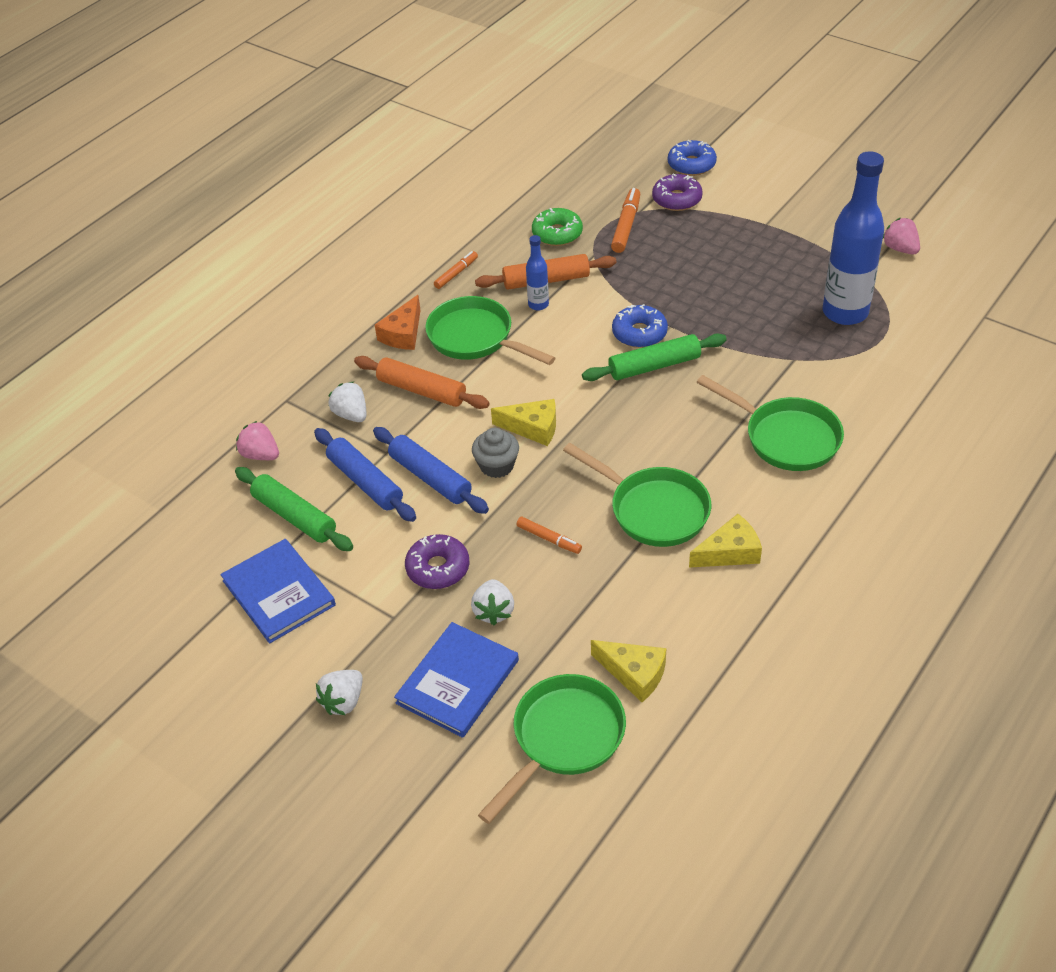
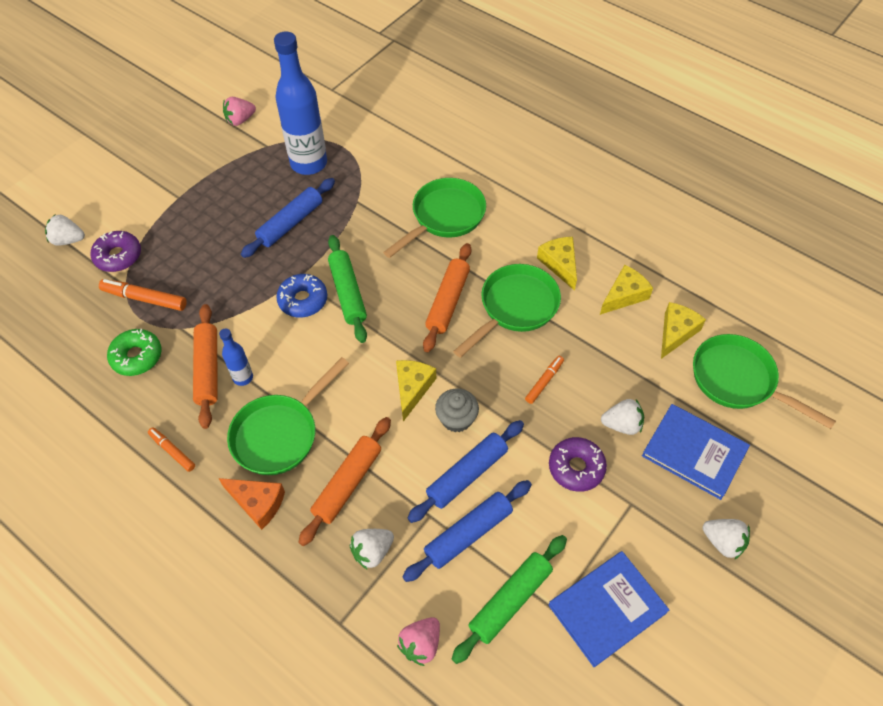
camera: 90 degrees left, 10 degrees up
blue donut [668,140,717,176] -> white strawberry [45,215,85,246]
none -> blue rolling pin [241,178,335,258]
none -> orange rolling pin [423,243,471,352]
none -> yellow cheese [600,265,653,315]

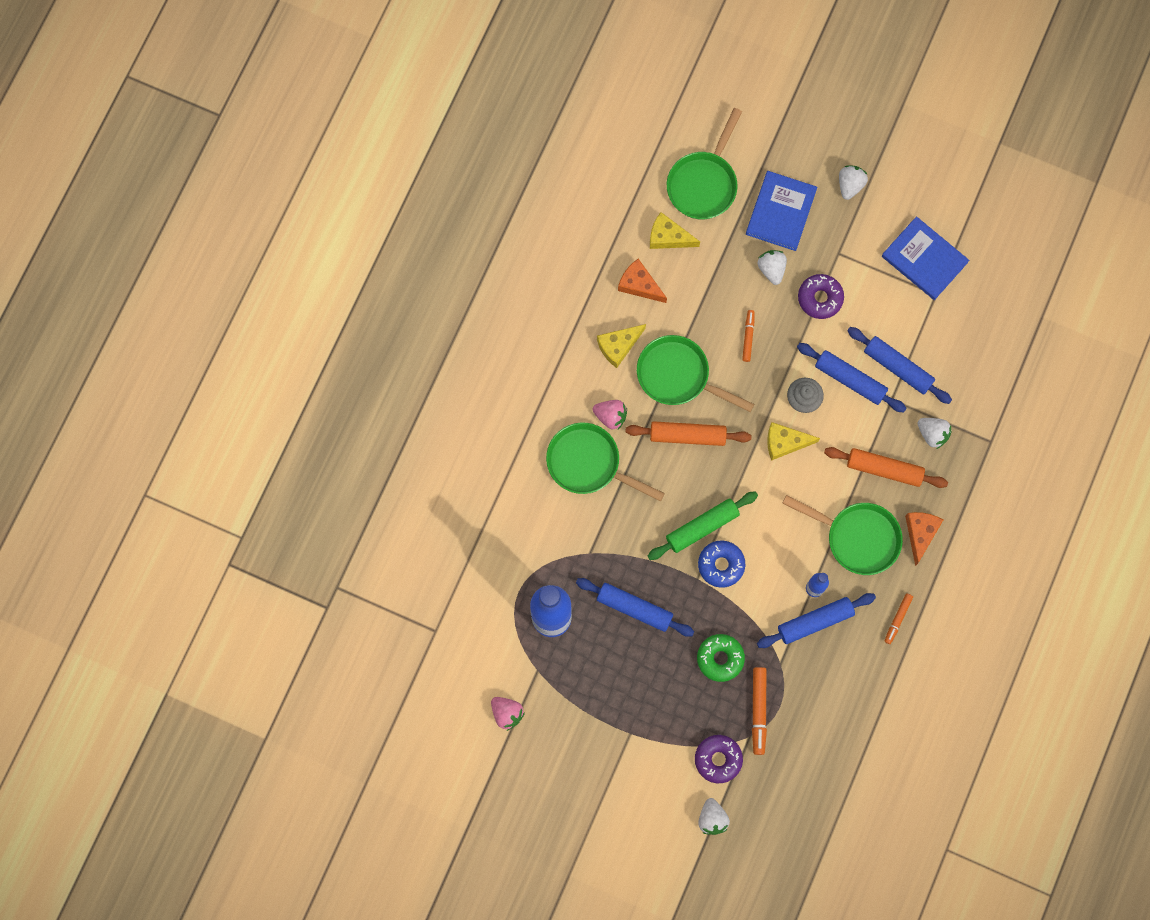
camera: 105 degrees left, 20 degrees up
green donut [107,329,162,376] -> green donut moved to [697,634,745,682]
orange rolling pin [193,304,218,429] -> blue rolling pin [757,593,876,648]
pink strawberry [397,617,440,666] -> pink strawberry moved to [593,400,627,429]
green rolling pin [452,535,567,664] -> none
orange marker [525,356,564,404] -> orange marker turned 75 degrees clockwise [742,310,755,362]
yellow cheese [600,265,653,315] -> orange cheese [618,259,667,303]

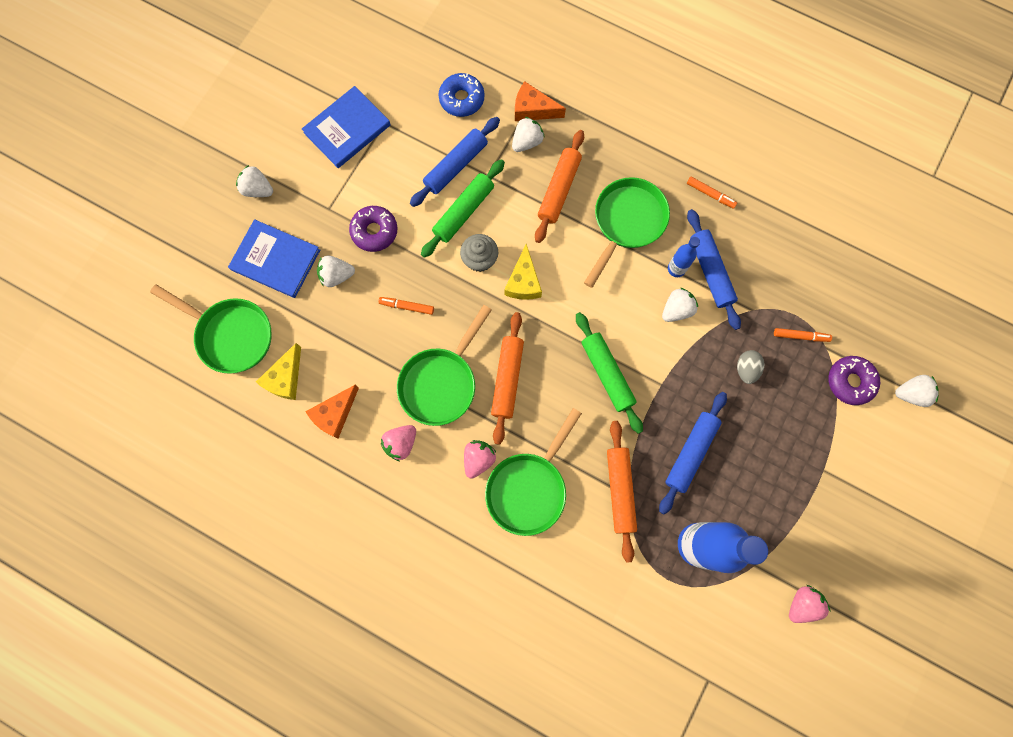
camera: 85 degrees left, 0 degrees up
yellow cheese [597,324,646,368] -> pink strawberry [381,425,416,461]
green donut [697,634,745,682] -> grey egg [737,350,764,384]
blue donut [698,541,745,588] -> blue donut moved to [438,73,484,117]
orange marker [752,667,767,755] -> orange marker [774,328,832,342], size x0.63
blue rolling pin [797,343,907,413] -> green rolling pin [421,159,505,258]
orange cheese [905,512,943,566] -> orange cheese moved to [515,81,566,121]
none -> orange rolling pin [607,421,637,562]
none -> white strawberry [662,288,698,322]

